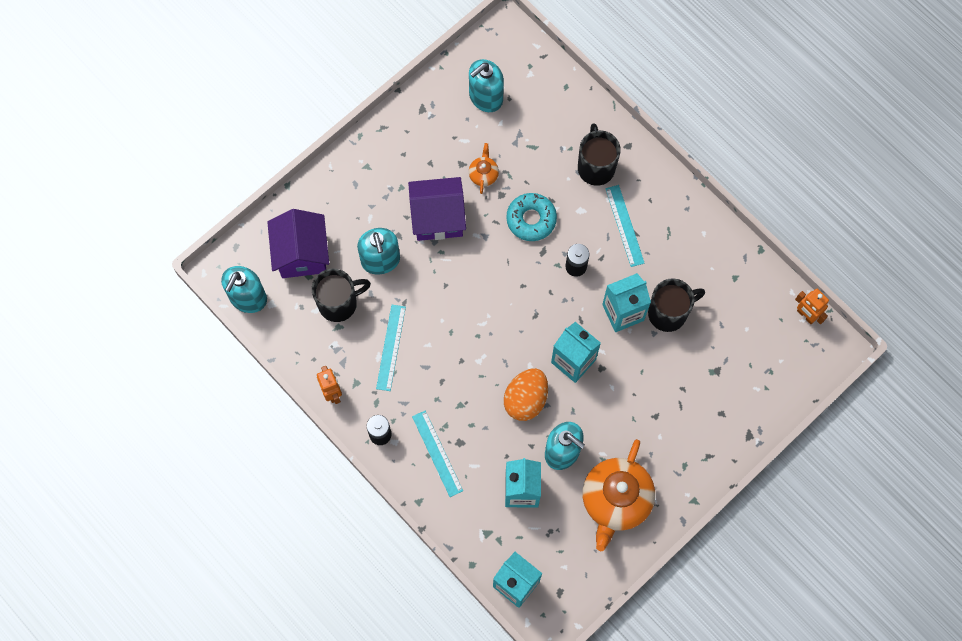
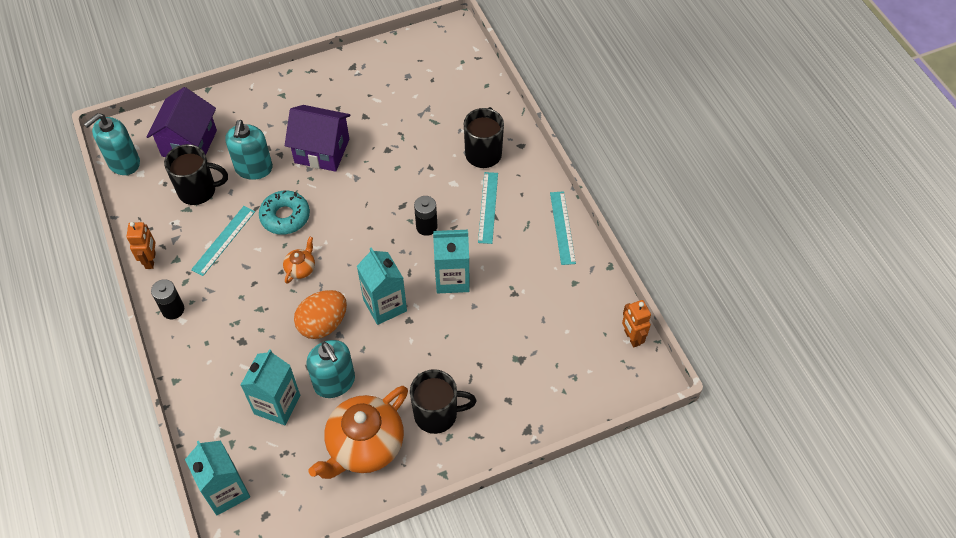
camera: 20 degrees right, 15 degrees down
turquoise ruler [412,410,463,497] -> turquoise ruler moved to [550,191,576,265]
turquoise soap dispenser [469,59,504,112] -> none
orange teapot [469,143,499,194] -> orange teapot moved to [283,237,315,284]
turquoise donut [506,193,557,241] -> turquoise donut moved to [259,190,310,235]
black mug [648,278,705,332] -> black mug moved to [410,369,477,434]

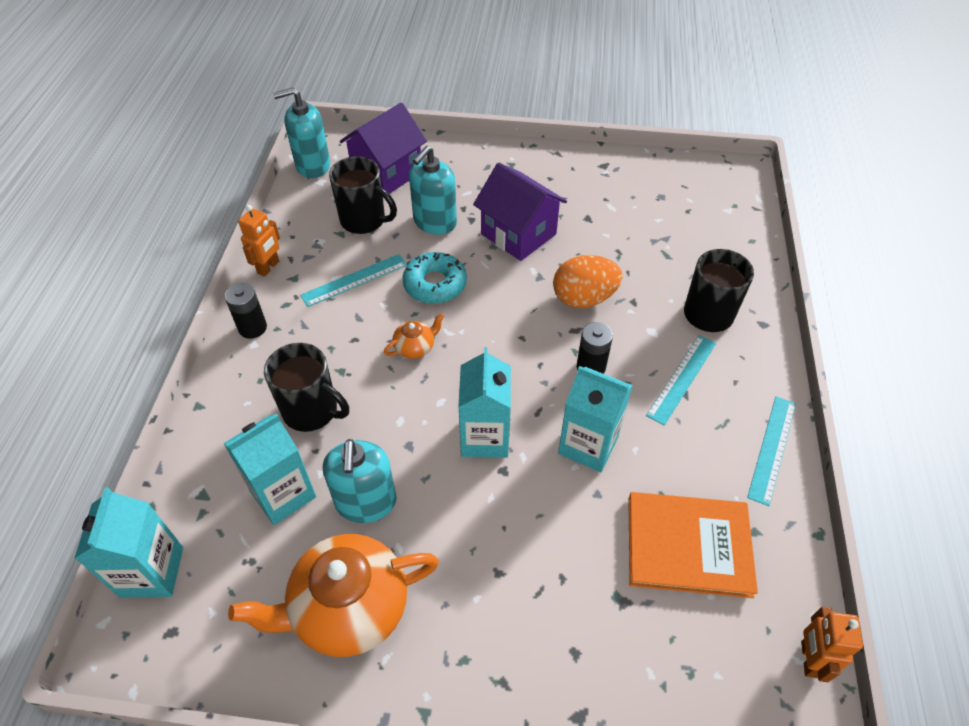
camera: 30 degrees right, 5 degrees down
orange egg [294,290,347,339] -> orange egg moved to [553,255,623,308]
black mug [410,369,477,434] -> black mug moved to [264,343,349,432]
none -> orange book [628,492,758,598]

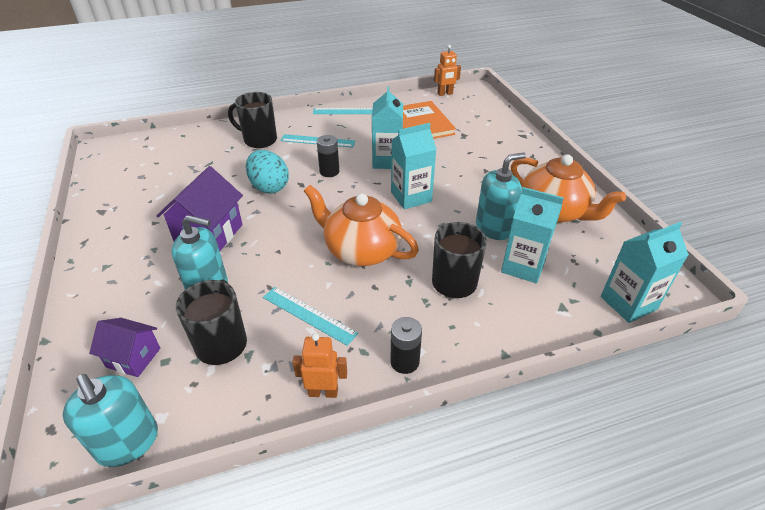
camera: 115 degrees left, 10 degrees down
purple house [340,102,427,194] -> purple house [89,318,160,377], size x0.61
orange teapot [384,313,444,359] -> orange teapot [304,185,419,266], size x2.24
turquoise donut [402,252,467,304] -> none
orange egg [553,255,623,308] -> turquoise egg [246,150,289,194]

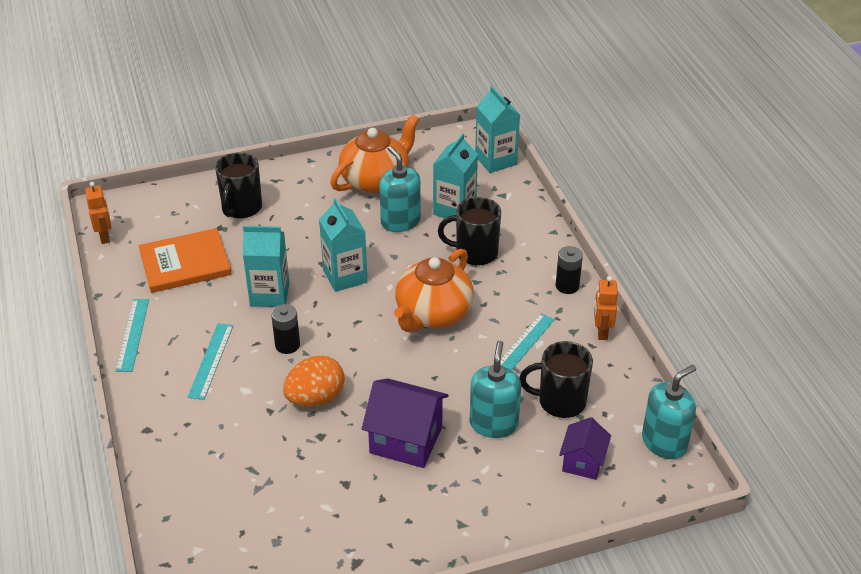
camera: 90 degrees left, 0 degrees up
black mug [228,92,277,148] -> black mug moved to [215,152,262,219]
turquoise egg [246,150,289,194] -> orange egg [283,355,345,407]

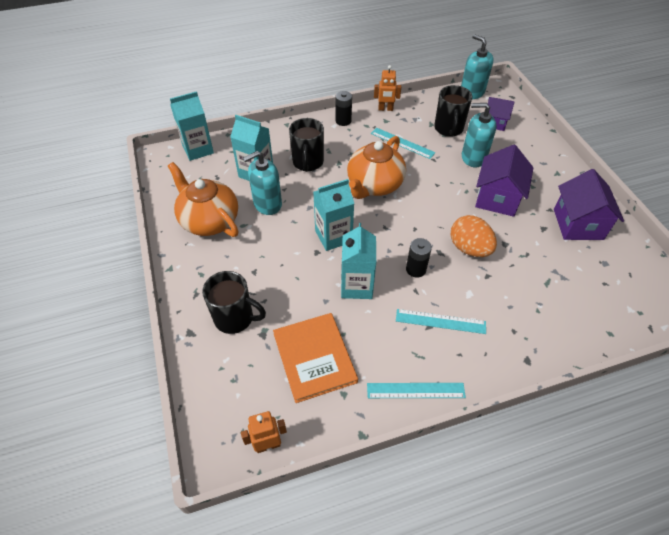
camera: 90 degrees left, 10 degrees up
orange teapot [394,249,474,332] -> orange teapot turned 90 degrees clockwise [347,136,406,199]
none -> purple house [554,169,624,240]

